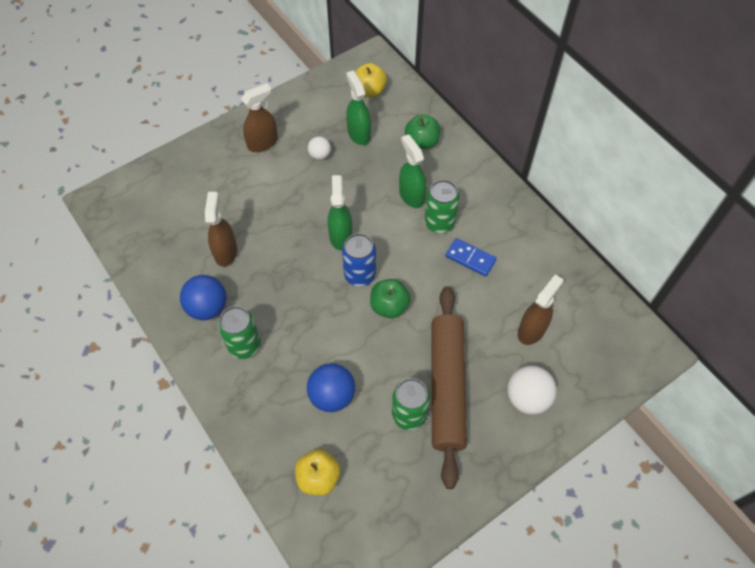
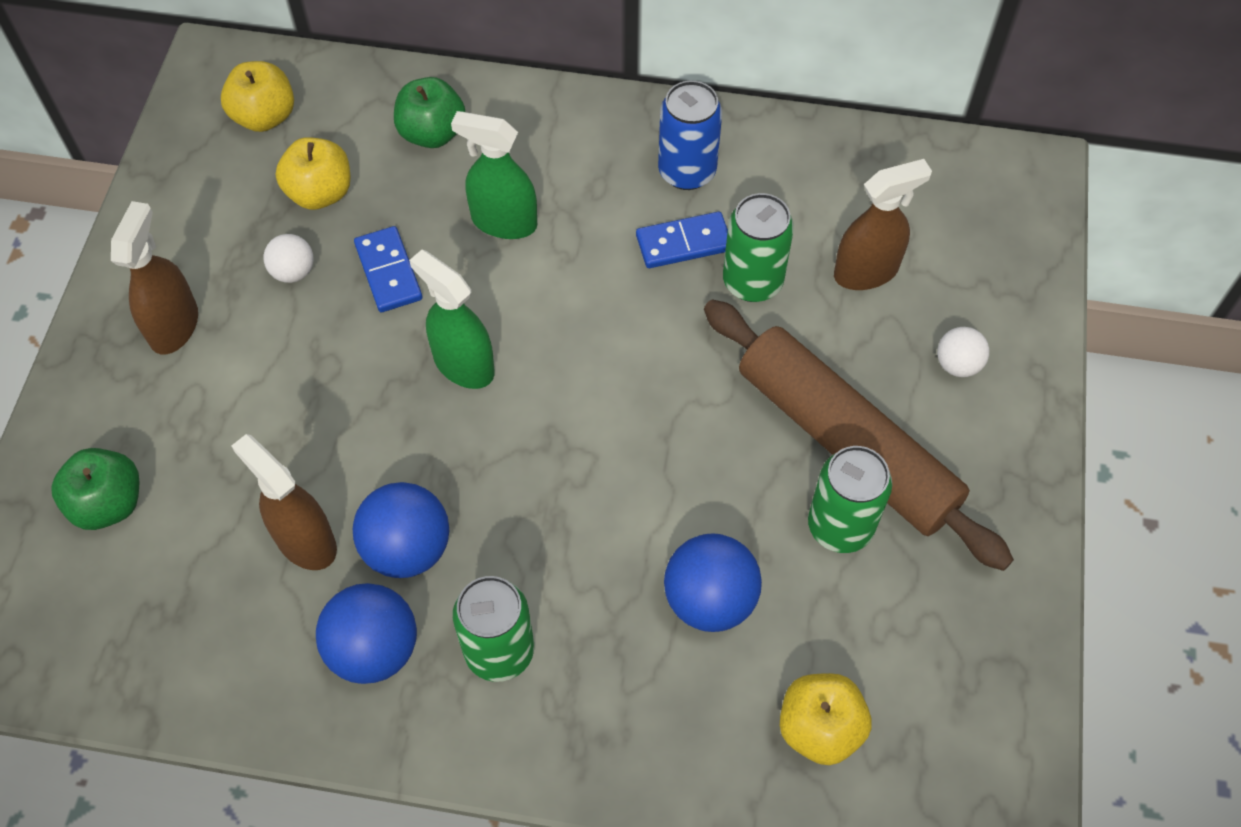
camera: 45 degrees left, 0 degrees up
blue can [342,233,376,287] -> blue can moved to [658,81,722,190]
green spray bottle [346,71,371,145] -> yellow apple [276,137,351,210]
green apple [370,279,411,318] -> green apple moved to [51,448,140,530]
green can [425,180,459,233] -> green can moved to [723,193,794,302]
white ball [507,366,557,415] -> white ball [937,327,989,377], size x0.58
brown spray bottle [518,274,563,345] -> brown spray bottle turned 75 degrees clockwise [834,159,932,290]
none -> blue ball [353,482,449,578]
none -> blue domino [354,226,422,312]

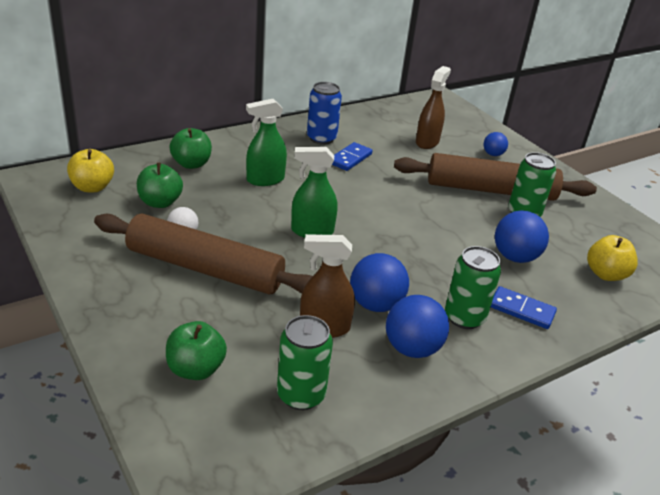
camera: 45 degrees left, 25 degrees down
brown spray bottle [111,201,198,354] -> none
yellow apple [276,137,351,210] -> green apple [137,162,183,208]
blue domino [354,226,422,312] -> blue domino moved to [491,286,557,329]
green can [723,193,794,302] -> green can moved to [277,315,333,410]
white ball [937,327,989,377] -> blue ball [484,132,508,156]
none -> brown rolling pin [94,213,312,294]

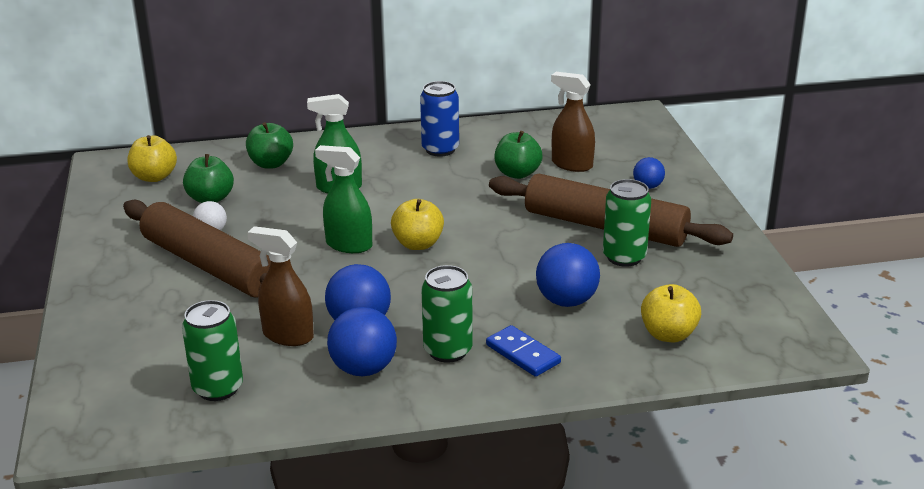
camera: 25 degrees right, 5 degrees down
green apple [166,321,227,380] -> green apple moved to [495,131,543,179]
blue domino [332,142,373,171] -> none
brown spray bottle [416,66,451,149] -> brown spray bottle turned 105 degrees counterclockwise [551,72,595,172]
none -> yellow apple [391,199,444,250]

